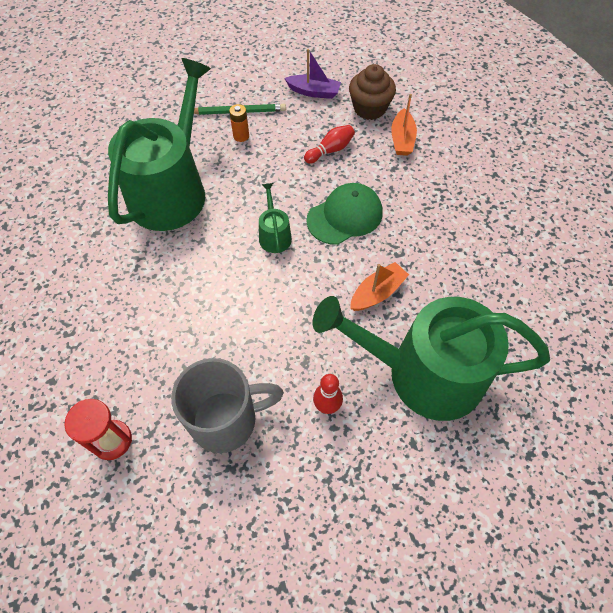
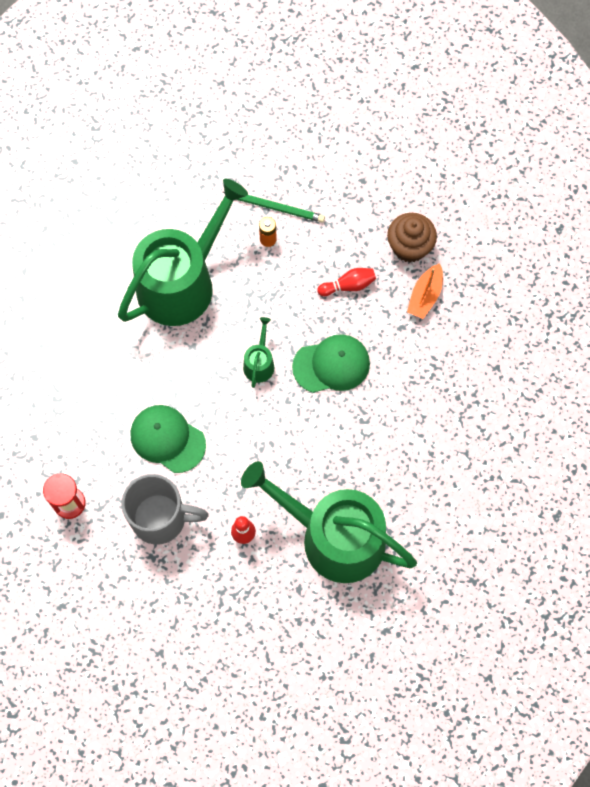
camera: 20 degrees right, 10 degrees up
purple boat [284,49,341,99] -> none
orange boat [350,262,409,311] -> none
none -> green cap [131,405,206,473]

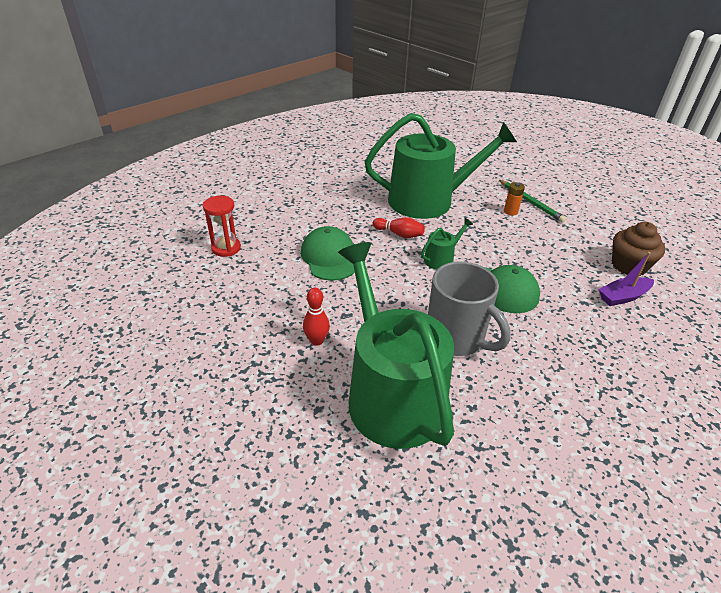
camera: 40 degrees right, 30 degrees down
grey mug [121,474,209,544] -> grey mug moved to [428,261,511,356]
red bowling pin [317,268,376,296] -> red bowling pin moved to [373,217,425,238]
orange boat [407,263,443,319] -> purple boat [598,252,654,306]

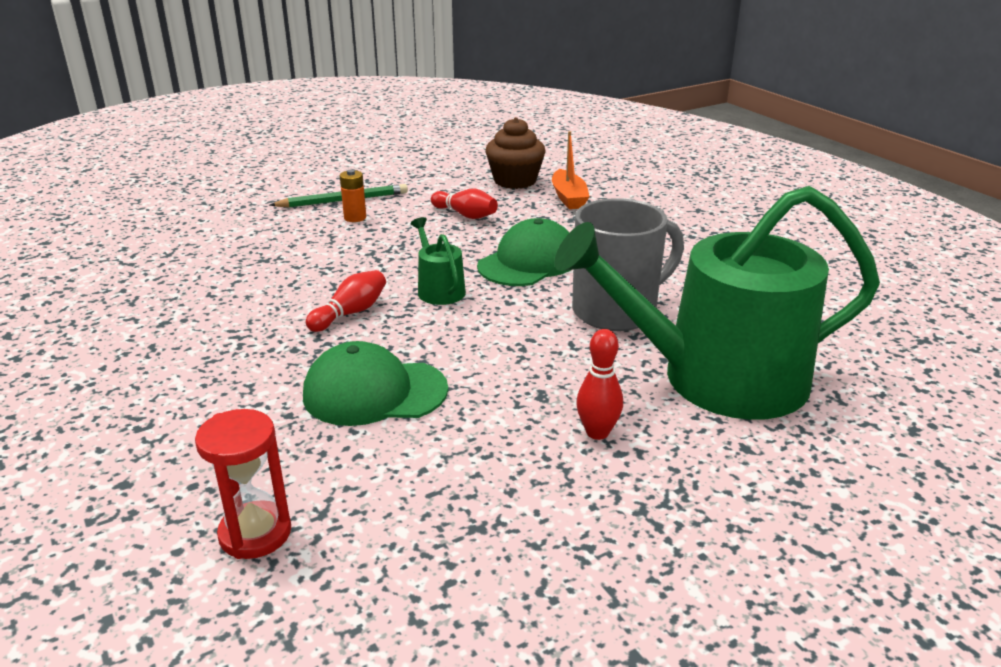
camera: 75 degrees left, 10 degrees down
green watering can [365,113,517,219] -> none
purple boat [598,252,654,306] -> orange boat [552,131,590,209]
none -> red bowling pin [431,189,498,219]

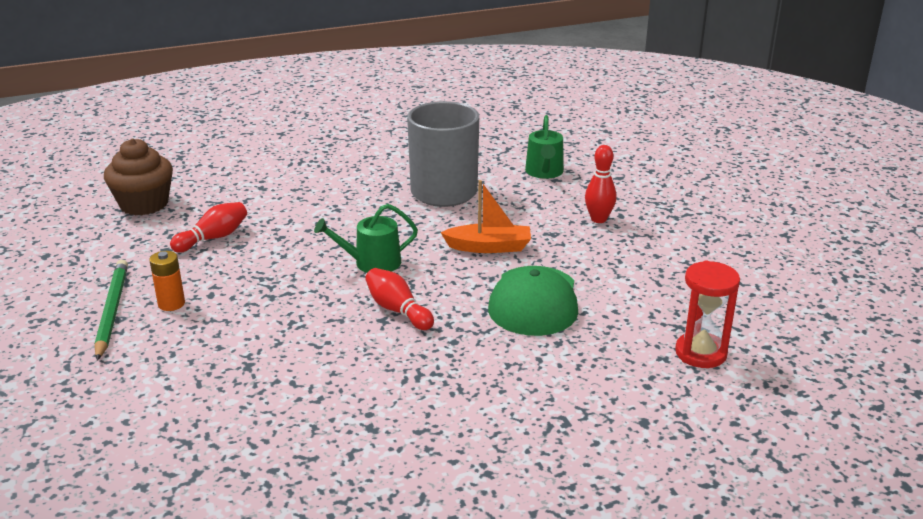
camera: 80 degrees left, 0 degrees up
green cap [477,218,571,286] -> none
orange boat [552,131,590,209] -> orange boat moved to [440,180,531,253]
green watering can [554,186,880,420] -> green watering can [525,115,564,179], size x0.40

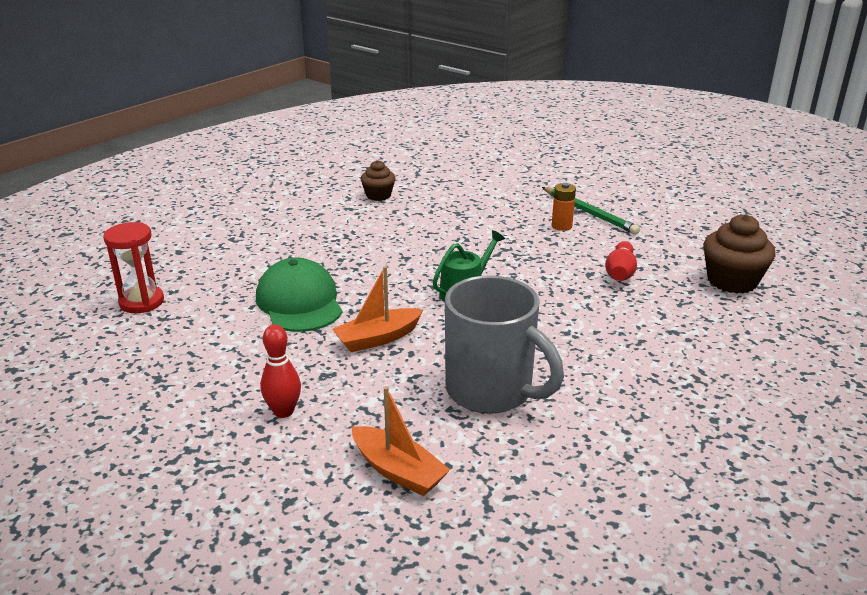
camera: 150 degrees right, 0 degrees up
red bowling pin [365,268,434,330] -> none
green watering can [525,115,564,179] -> orange boat [352,386,450,496]
none -> brown cupcake [361,160,396,201]

